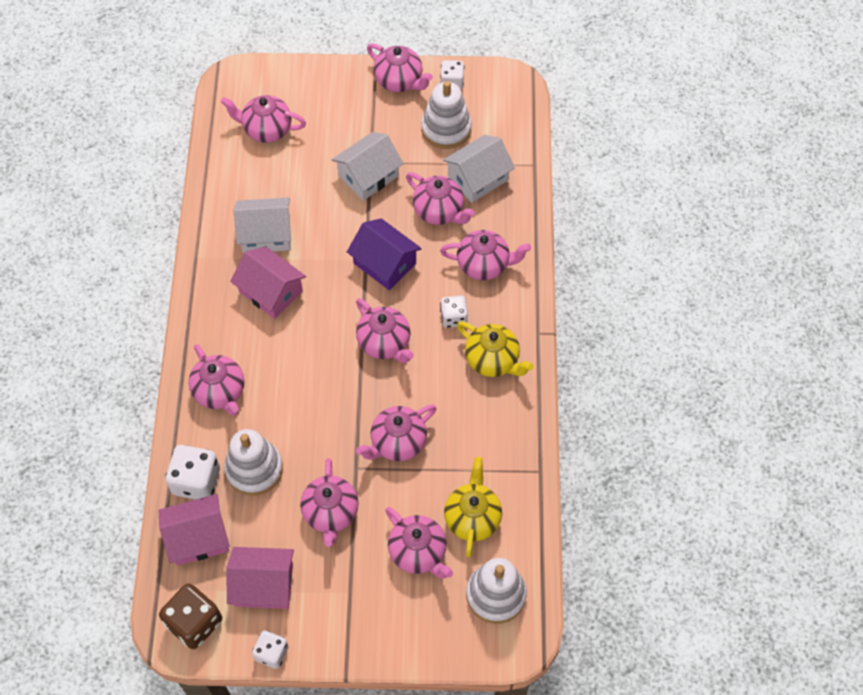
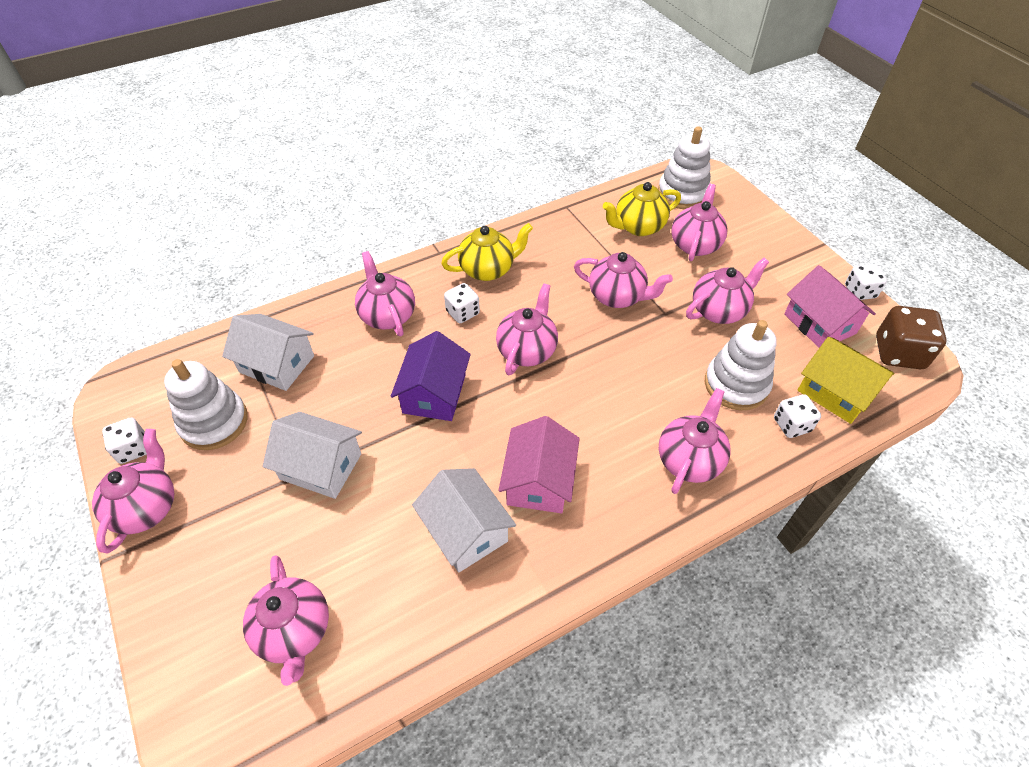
camera: 120 degrees left, 10 degrees down
pink house [159,494,230,566] -> yellow house [797,337,895,424]
white dice [165,445,220,500] -> white dice [774,394,821,438], size x0.62
pink teapot [406,172,475,225] -> none
yellow teapot [457,321,534,377] -> yellow teapot turned 60 degrees clockwise [441,223,533,281]

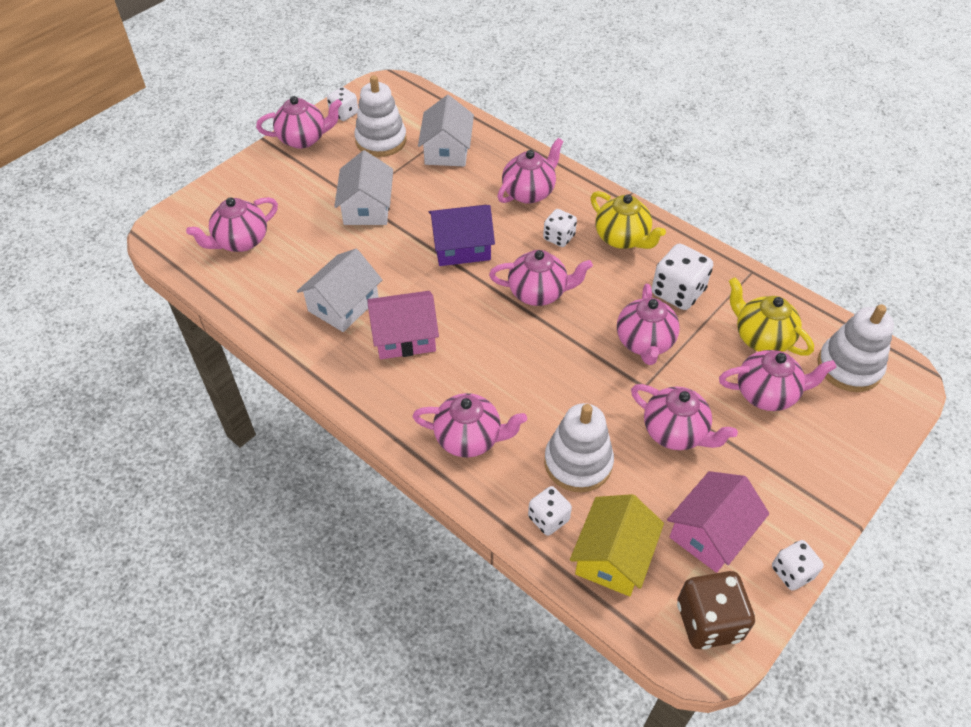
camera: 70 degrees right, 0 degrees up
none -> white dice [652,244,713,310]

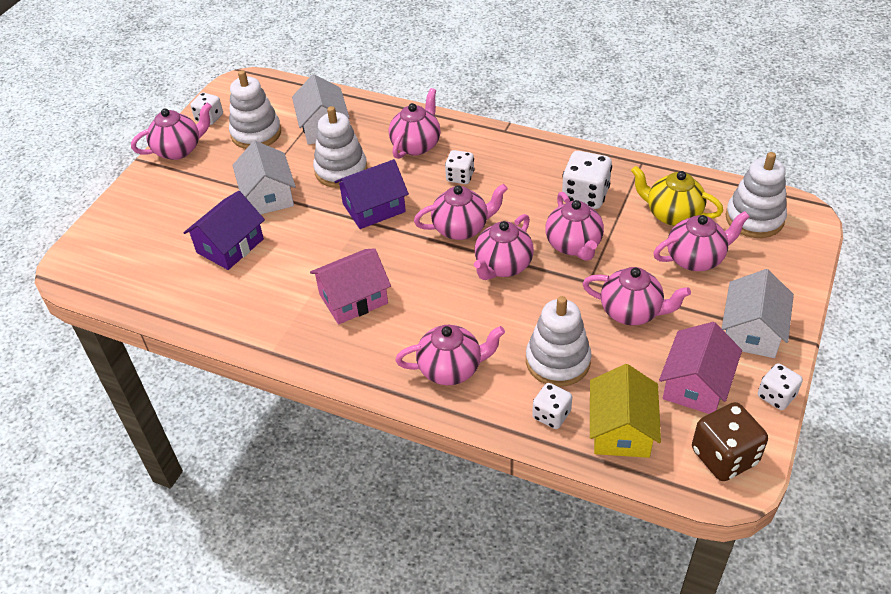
camera: 15 degrees left, 5 degrees down
pink teapot [186,197,278,252] -> pink teapot moved to [474,214,534,280]
white house [297,249,382,332] -> white house moved to [722,269,794,358]
yellow teapot [591,191,666,249] -> none
none -> purple house [184,191,265,270]
none -> white stacking toy [313,106,368,188]

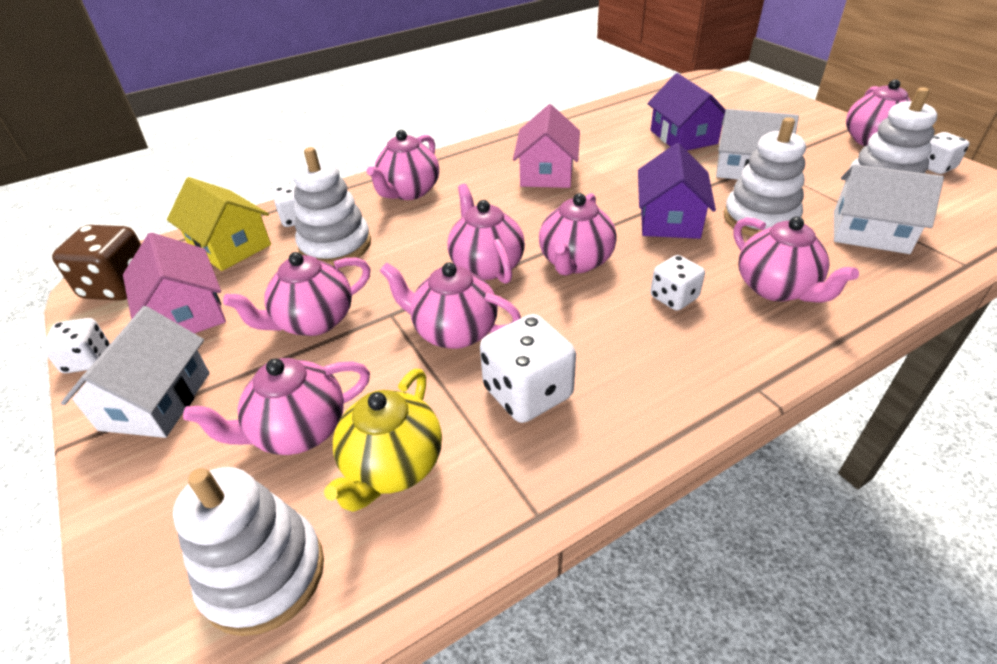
camera: 125 degrees right, 5 degrees down
yellow teapot [631,166,723,226] -> yellow teapot turned 135 degrees clockwise [324,369,442,512]
pink teapot [653,211,750,271] -> pink teapot turned 45 degrees clockwise [183,358,370,455]
white house [722,269,794,358] -> white house turned 45 degrees clockwise [61,306,210,438]

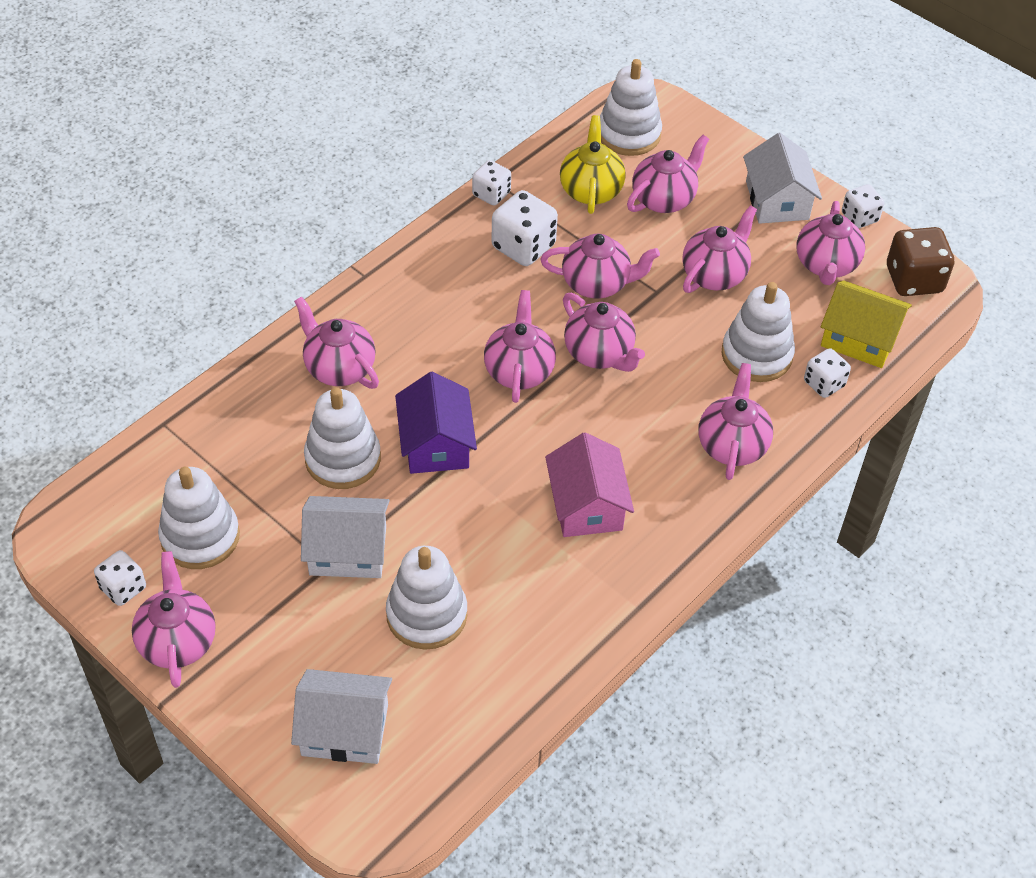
camera: 160 degrees right, 10 degrees up
pink house [123,232,226,334] -> pink teapot [796,201,865,285]
purple house [647,73,726,150] -> white stacking toy [386,546,467,650]
white dice [650,255,705,311] -> white dice moved to [472,160,511,206]
white house [834,164,944,254] -> white house moved to [291,669,392,764]

